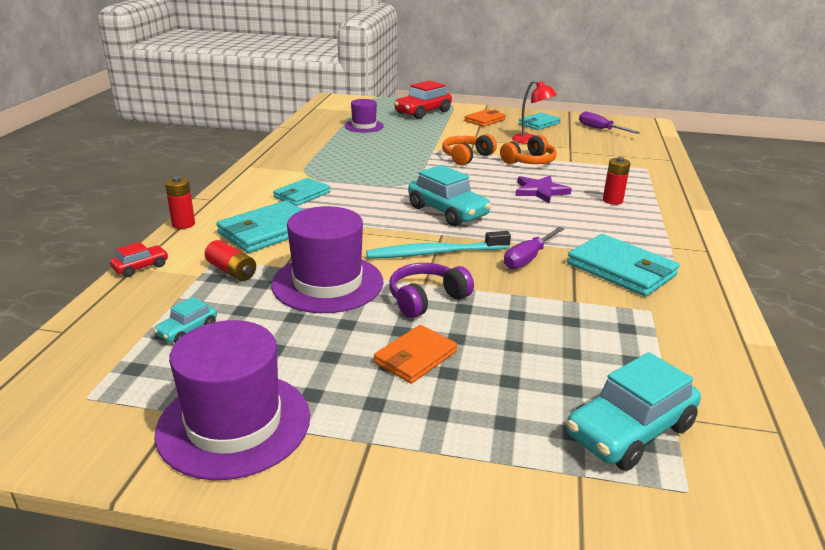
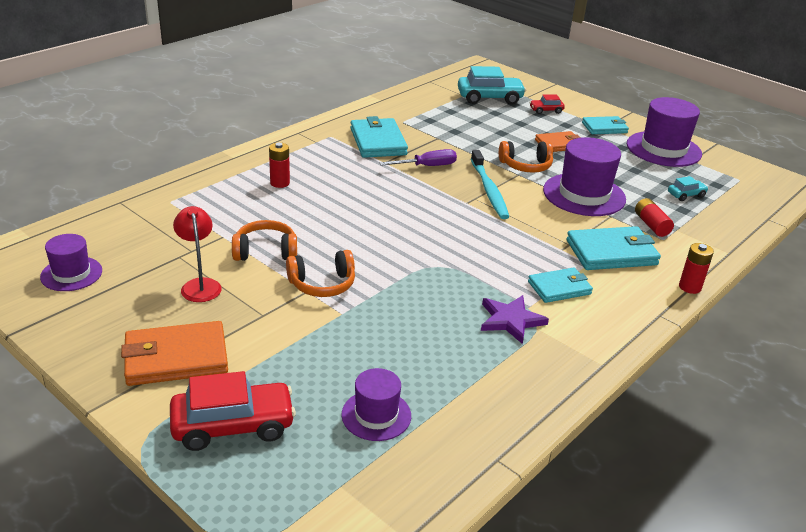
camera: 150 degrees left, 5 degrees up
red car [110,242,168,277] -> red car moved to [529,94,565,114]
turquoise toothbrush [366,231,511,258] -> turquoise toothbrush turned 60 degrees clockwise [471,150,509,219]
purple headphones [389,263,474,318] -> orange headphones [499,141,553,173]
turquoise car [408,165,491,227] -> none
orange wallet [464,109,506,127] -> orange wallet [121,321,228,386], size x1.56
purple star [515,176,572,203] -> purple star moved to [481,295,549,344]
turquoise wallet [519,112,561,130] -> turquoise wallet moved to [582,116,629,134]
purple screwdriver [579,112,641,134] -> purple hat [40,234,102,291]

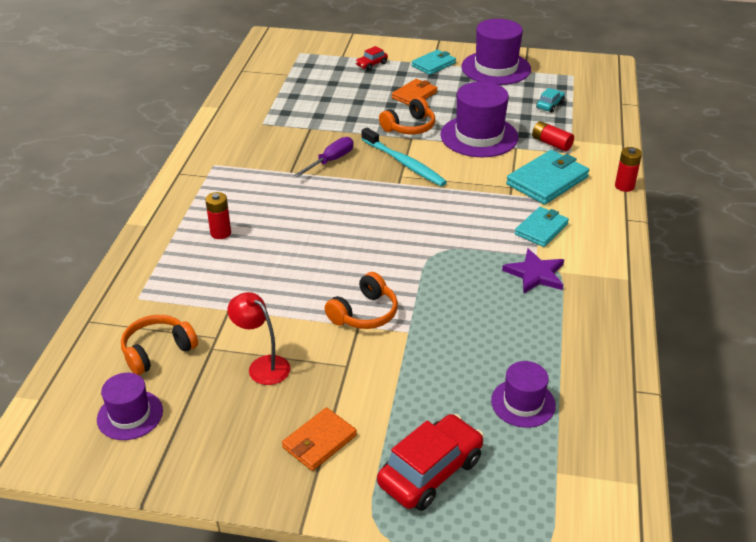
camera: 30 degrees left, 5 degrees up
orange wallet [121,321,228,386] -> orange wallet [282,407,357,471], size x0.64
orange headphones [232,220,297,261] -> orange headphones moved to [121,315,198,375]
turquoise wallet [350,116,408,158] -> none
turquoise car [458,66,526,105] -> none

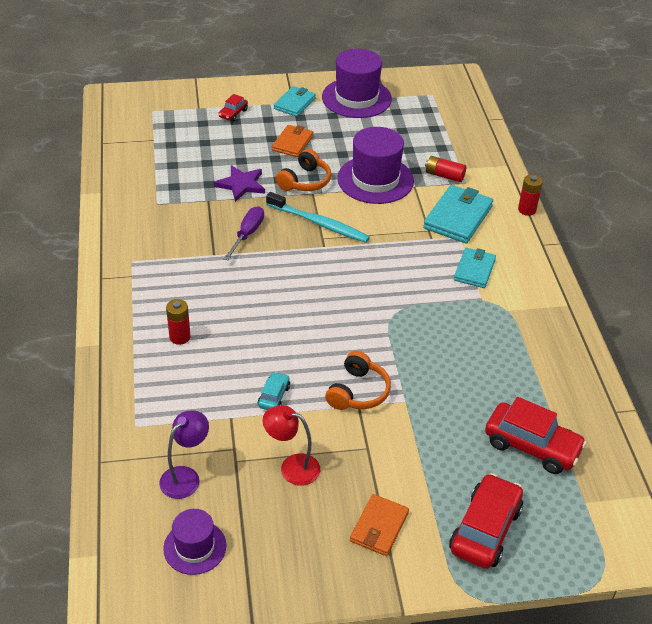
camera: 20 degrees left, 5 degrees up
orange headphones [121,315,198,375] -> purple lamp [159,410,209,499]
purple hat [491,361,556,428] -> red car [485,397,587,474]
purple star [502,249,564,294] -> purple star moved to [214,165,265,202]
turquoise car [536,88,565,113] -> turquoise car moved to [258,372,290,410]

